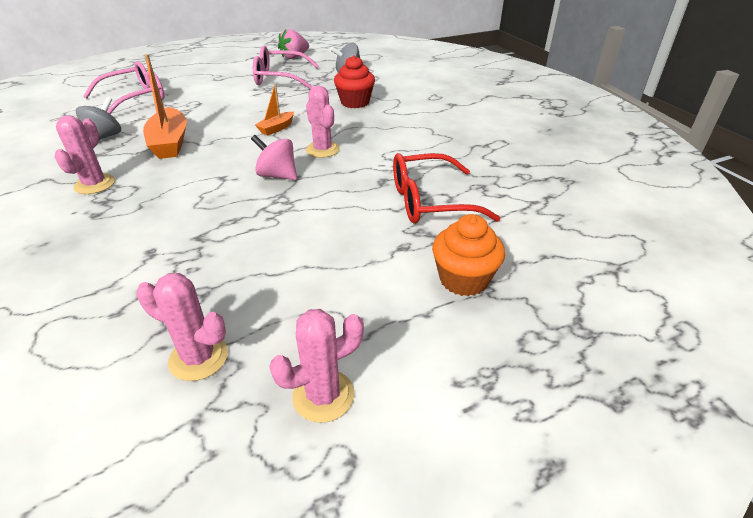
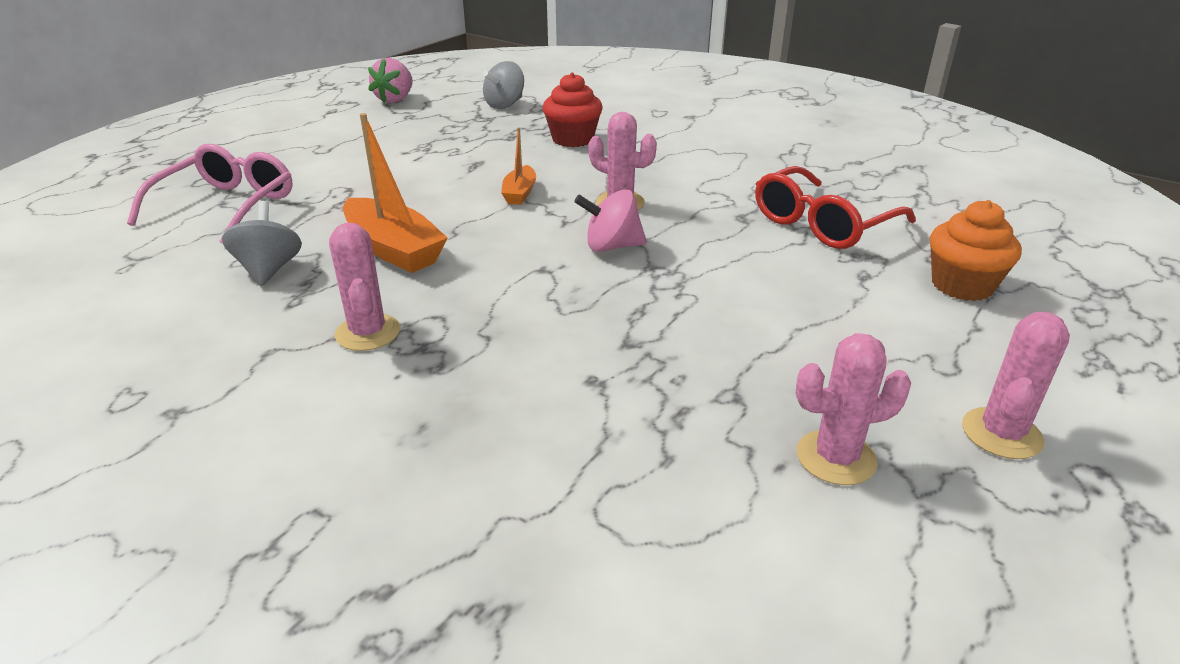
camera: 30 degrees left, 5 degrees down
pink glasses [253,46,319,89] -> none

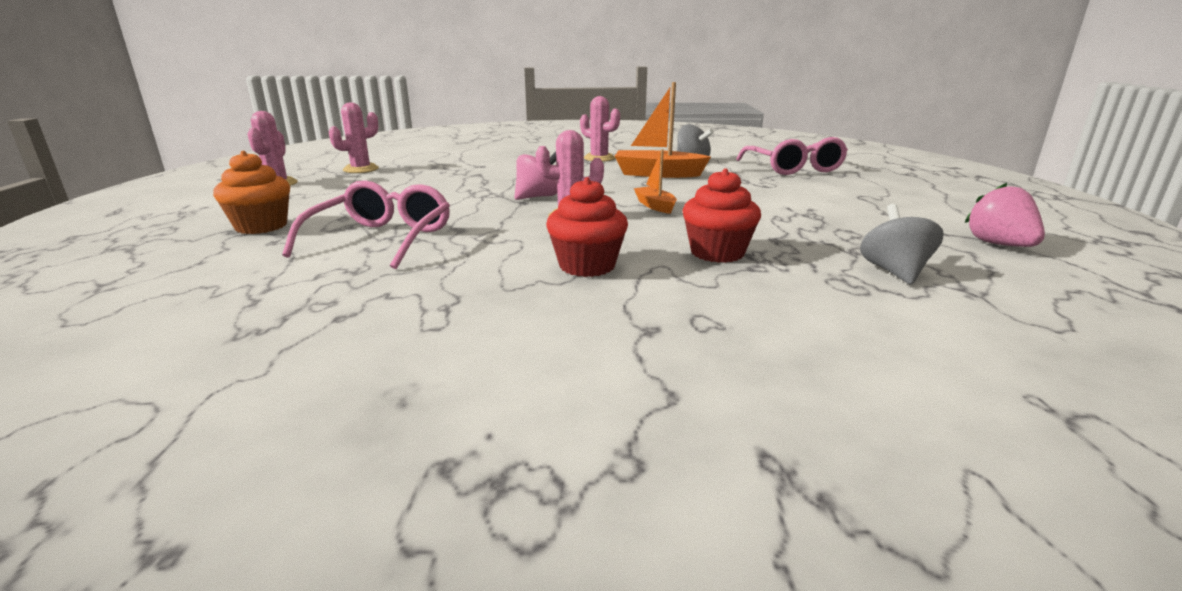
camera: 145 degrees right, 10 degrees down
red glasses [755,166,916,249] -> pink glasses [282,180,450,269]
none -> red cupcake [546,177,628,277]

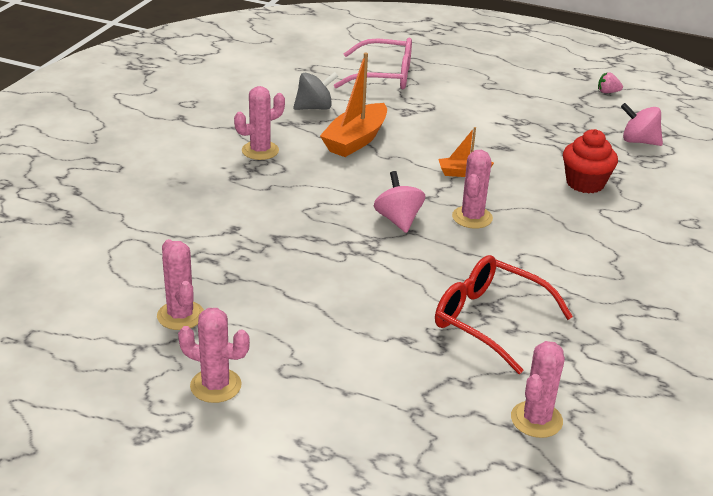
camera: 70 degrees left, 10 degrees up
orange cupcake [213,151,290,234] -> none
pink glasses [282,180,450,269] -> red glasses [435,255,573,374]
red cupcake [546,177,628,277] -> none
grey spinning top [860,204,944,284] -> pink spinning top [621,103,663,146]
pink strawberry [964,183,1045,247] -> pink strawberry [598,73,623,93], size x0.56
none -> pink cactus [511,341,565,438]

